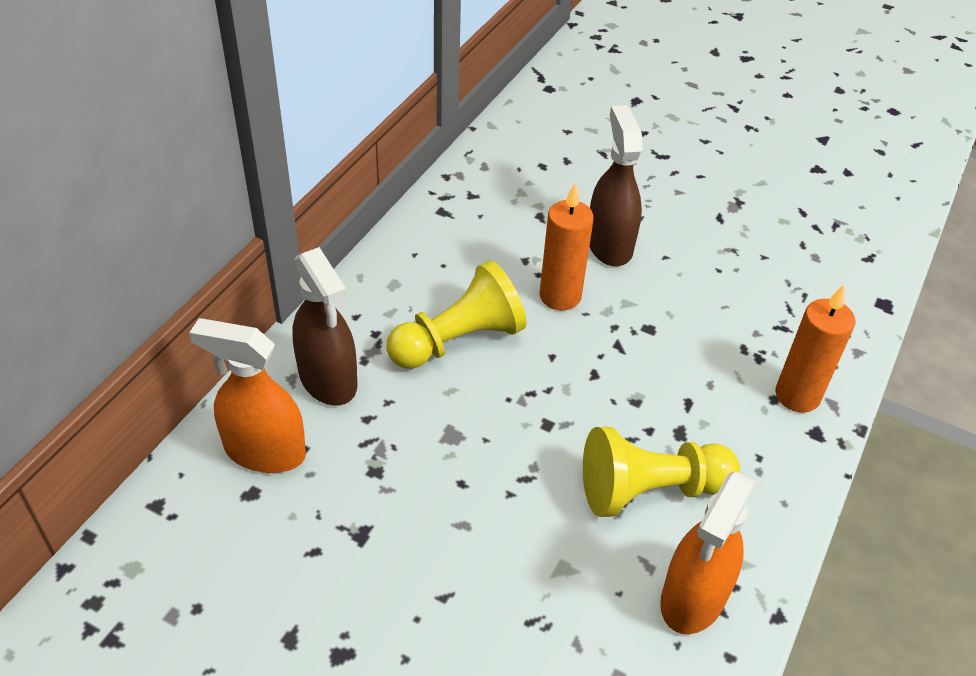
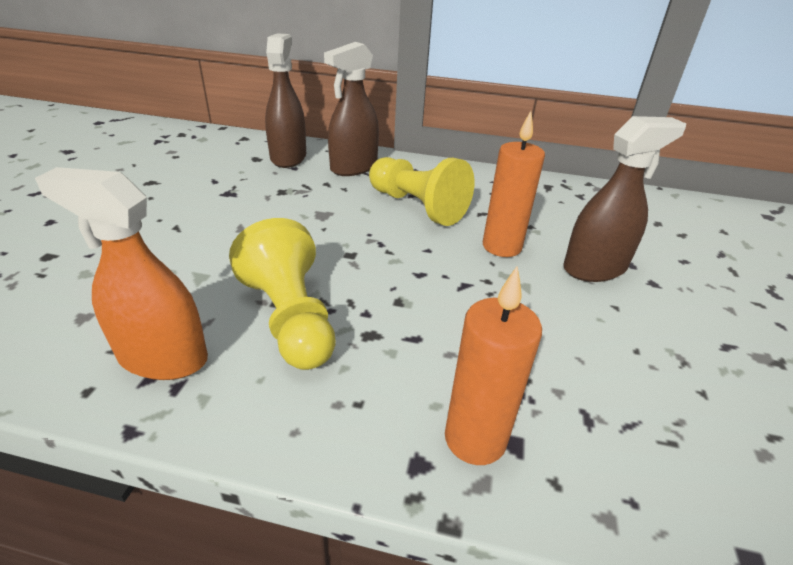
camera: 75 degrees right, 10 degrees down
orange spray bottle [189,318,306,473] -> brown spray bottle [265,33,306,168]

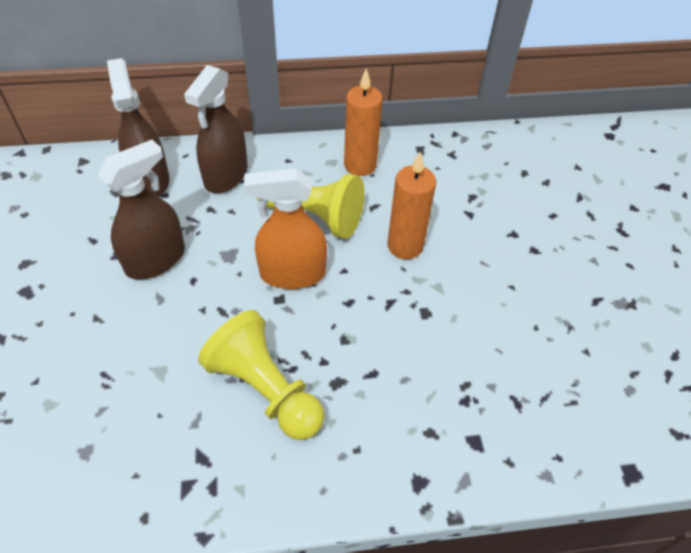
camera: 20 degrees left, 15 degrees up
orange spray bottle [35,167,208,380] -> orange spray bottle moved to [244,168,327,289]
orange candle [445,266,542,465] -> orange candle moved to [344,68,383,176]
brown spray bottle [563,116,686,282] -> brown spray bottle moved to [98,140,185,280]

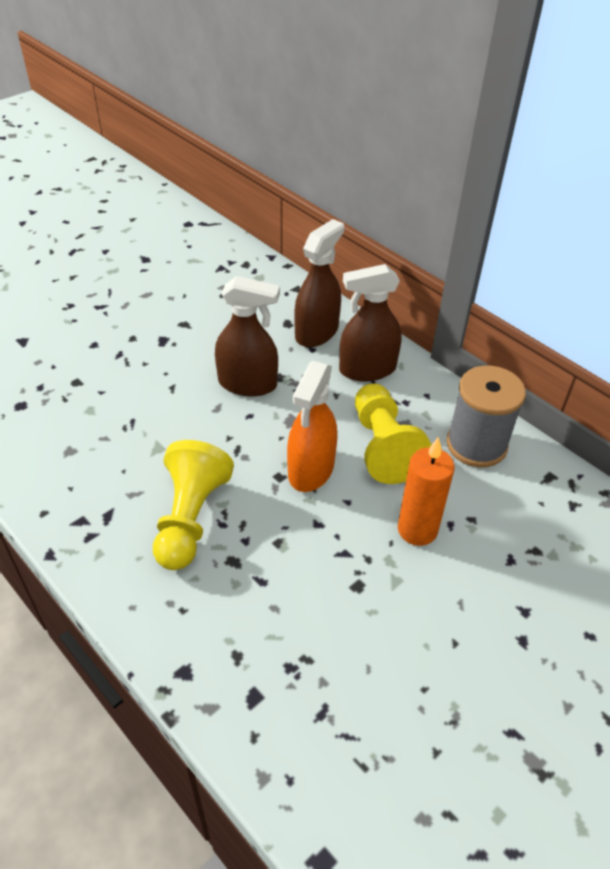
camera: 55 degrees right, 5 degrees down
orange spray bottle [244,168,327,289] -> orange spray bottle turned 120 degrees counterclockwise [287,361,337,492]
orange candle [344,68,383,176] -> grey spool [447,365,526,467]

